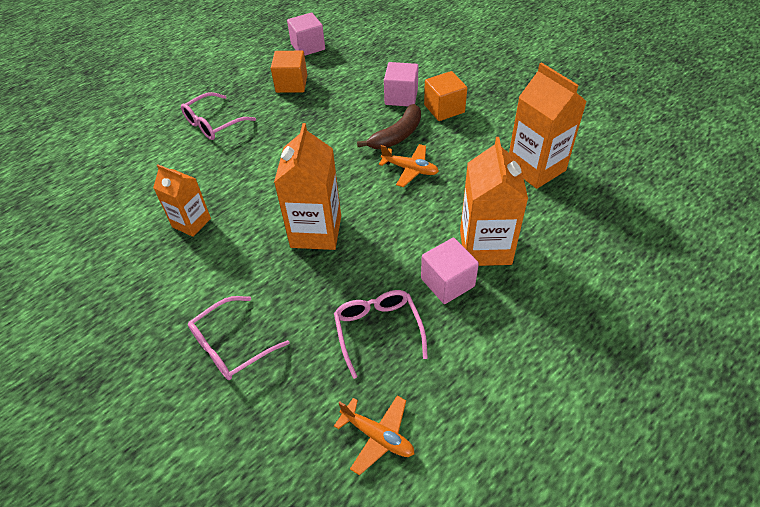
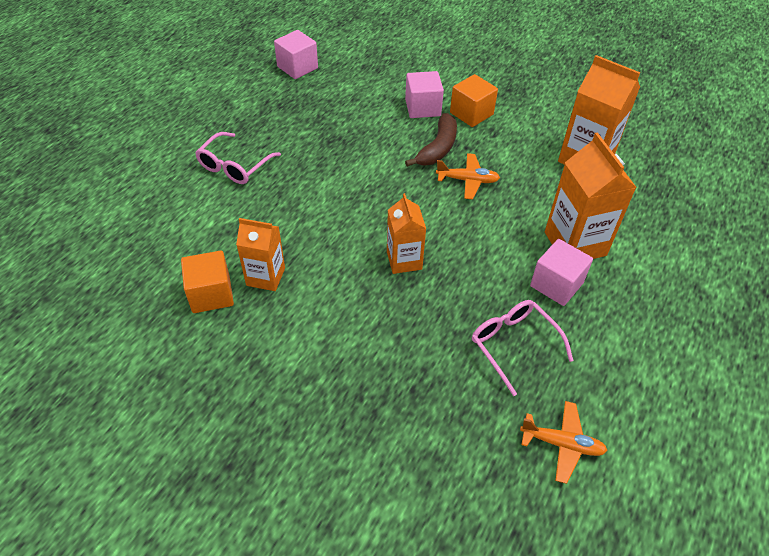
camera: 20 degrees left, 0 degrees up
pink glasses [188,296,289,380] -> none
orange cube [271,51,307,93] -> orange cube moved to [181,250,234,313]
orange carton [274,123,341,250] -> orange carton [387,193,426,274], size x0.63

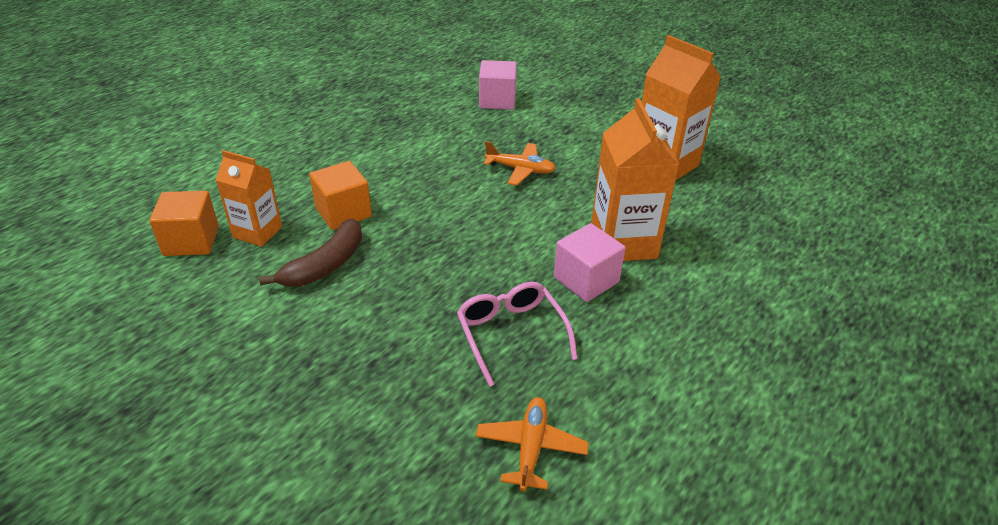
camera: 10 degrees right, 10 degrees down
pink glasses [195,132,281,184] -> none
pink cube [274,30,318,79] -> none
orange carton [387,193,426,274] -> none
brown banana [405,113,457,167] -> brown banana moved to [259,218,362,287]
orange cube [450,74,498,127] -> orange cube moved to [309,161,372,230]
orange plane [520,401,608,484] -> orange plane turned 105 degrees counterclockwise [475,397,589,492]

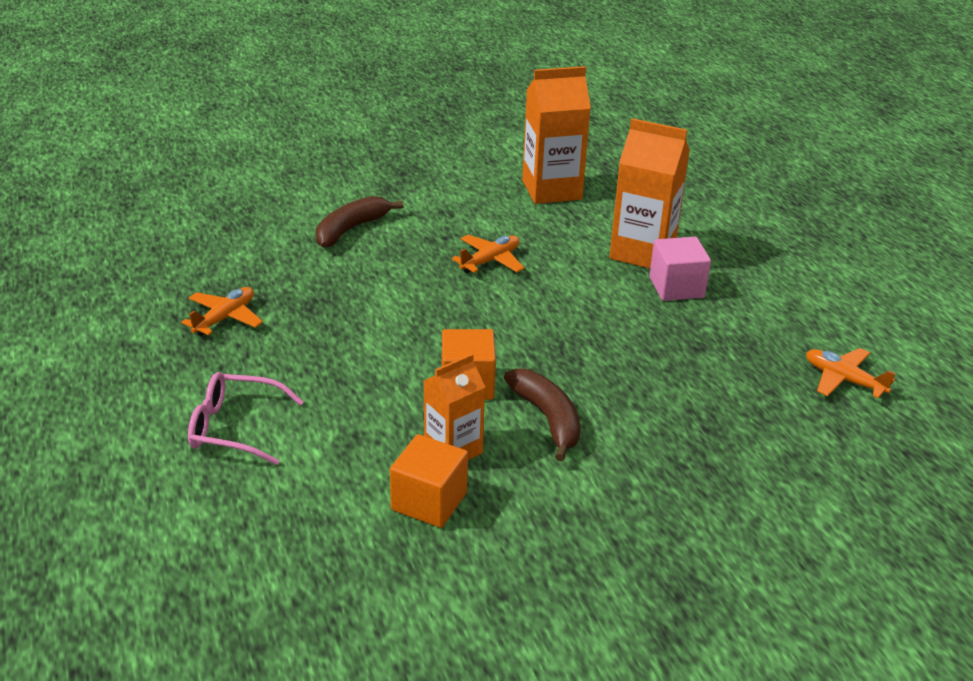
camera: 60 degrees left, 5 degrees down
pink glasses [457,282,577,387] -> pink glasses moved to [188,372,304,465]
pink cube [479,60,517,110] -> brown banana [316,196,404,248]
none -> orange plane [181,287,263,336]

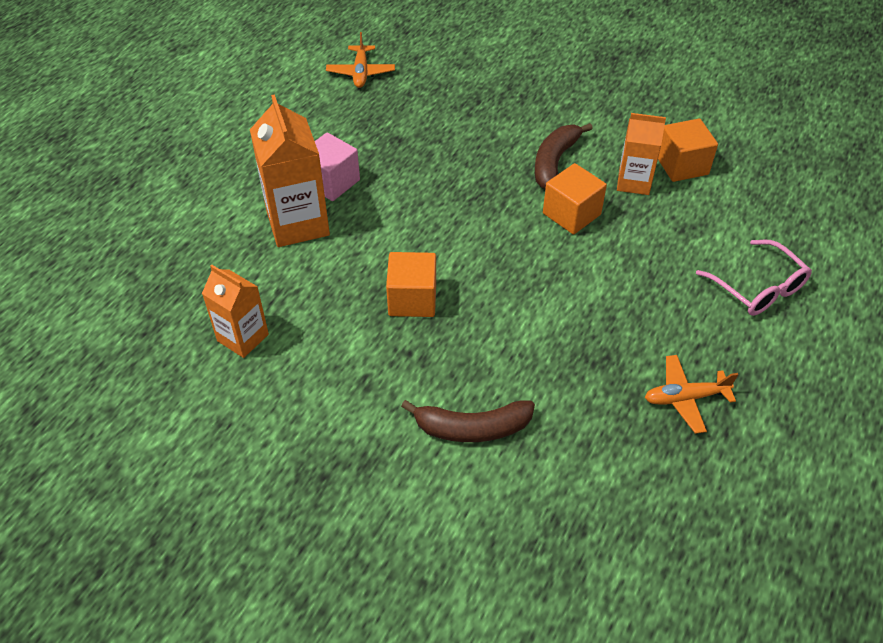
camera: 130 degrees left, 15 degrees up
orange plane [452,235,524,273] -> orange cube [386,252,436,317]
orange carton [522,66,591,204] -> orange carton [202,265,269,358], size x0.63

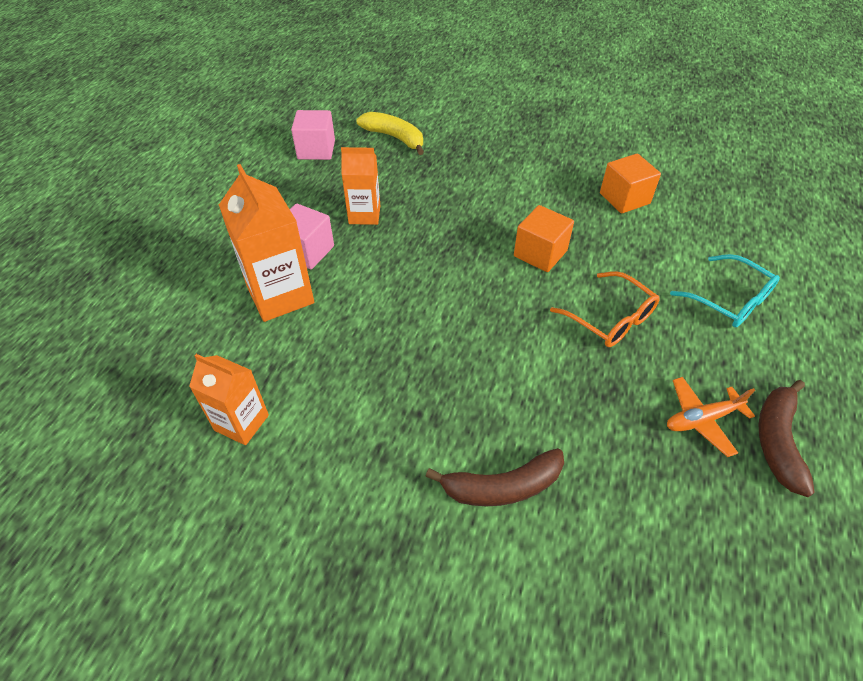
camera: 10 degrees left, 0 degrees up
orange plane [326,32,395,88] -> pink cube [291,110,335,160]
orange cube [386,252,436,317] -> none
brown banana [535,123,593,189] -> brown banana moved to [759,380,815,497]
orange carton [617,113,666,195] -> orange carton moved to [341,147,380,225]
pink glasses [696,240,812,316] -> turquoise glasses [670,254,780,327]
none -> yellow banana [356,112,424,155]
none -> orange glasses [550,271,660,347]

